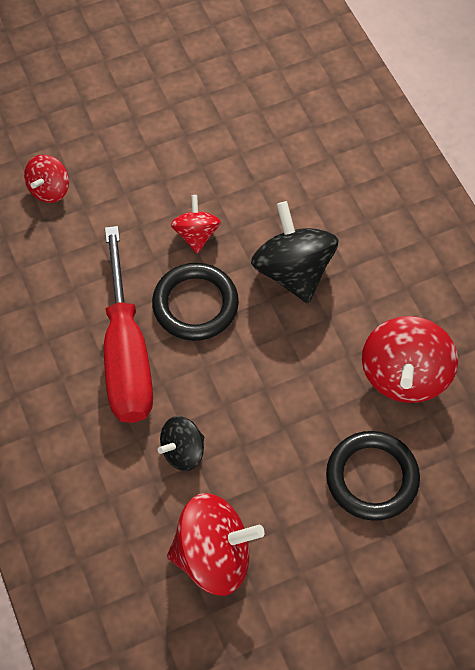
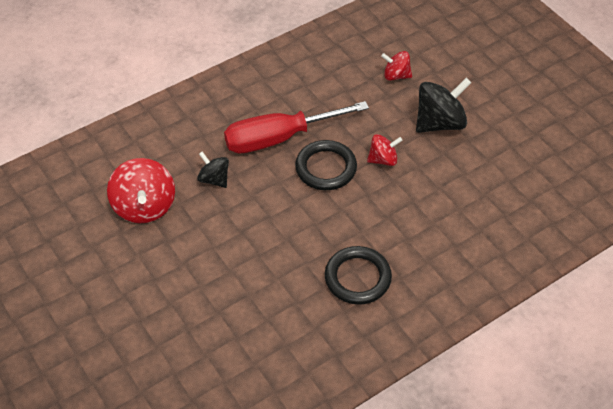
camera: 80 degrees right, 10 degrees down
black spinning top [251,201,339,303] -> black spinning top moved to [416,78,471,133]
black ring [326,431,420,521] -> black ring moved to [325,246,392,305]
red spinning top [362,316,458,403] -> none

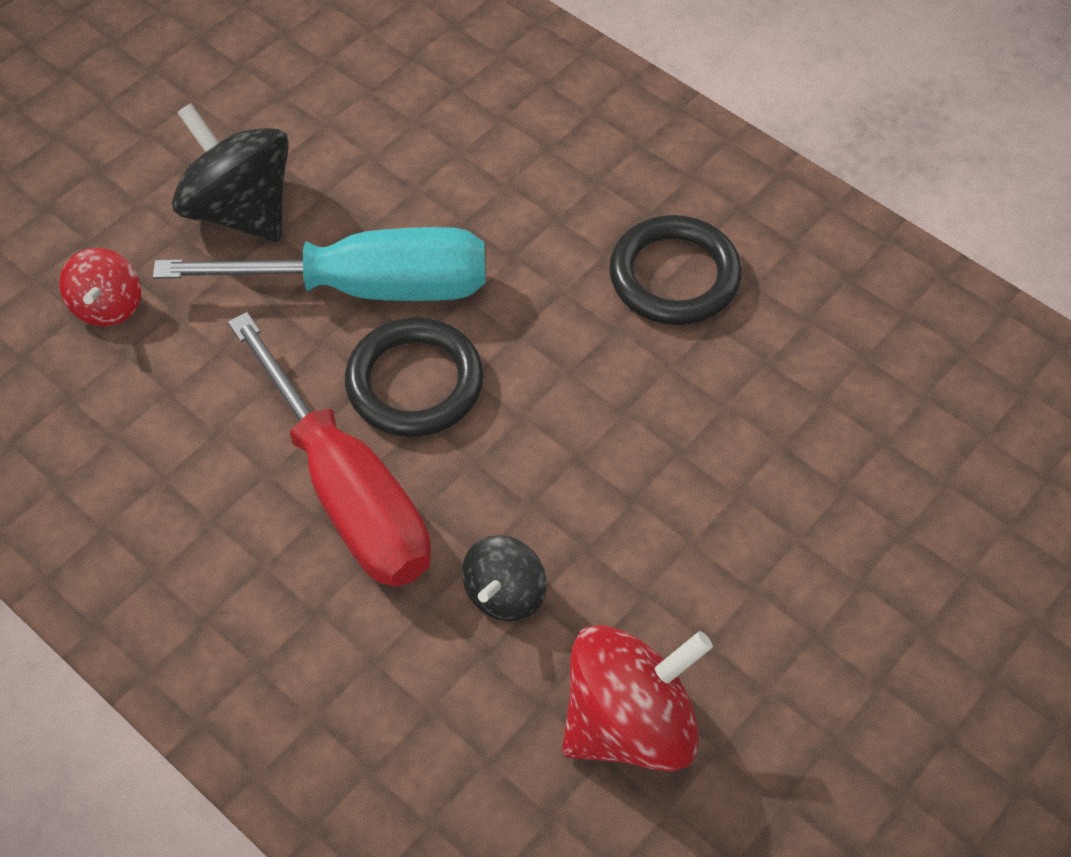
camera: 105 degrees left, 5 degrees up
red spinning top [367,134,403,166] -> turquoise screwdriver [153,227,485,301]

